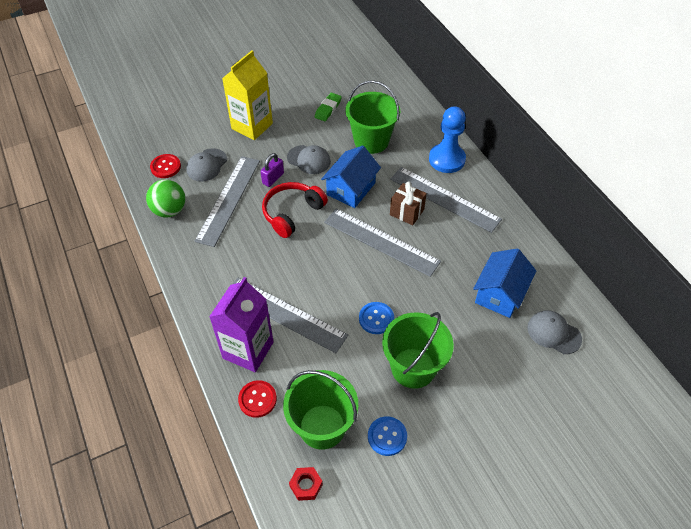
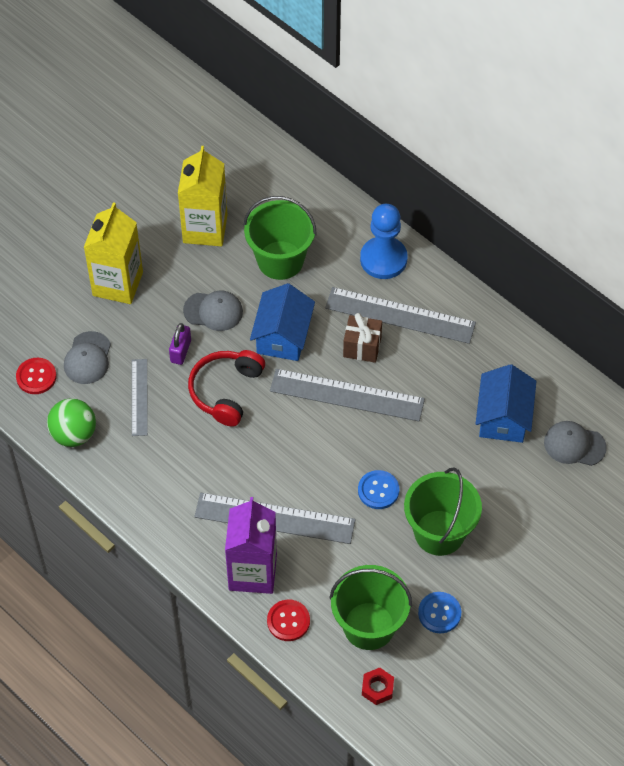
camera: 20 degrees left, 5 degrees up
grey ruler [195,156,260,247] -> grey ruler [132,359,148,436], size x0.58
green eraser [315,93,342,121] -> yellow carton [178,146,228,246]

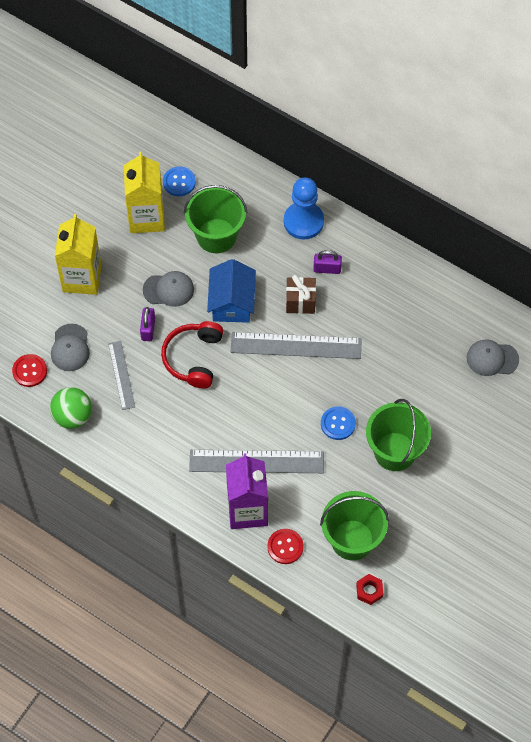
camera: 10 degrees left, 5 degrees up
grey ruler [325,287,476,344] -> purple padlock [313,250,342,274]
blue button [418,592,461,633] -> blue button moved to [163,166,196,196]
blue house [476,364,537,443] -> none

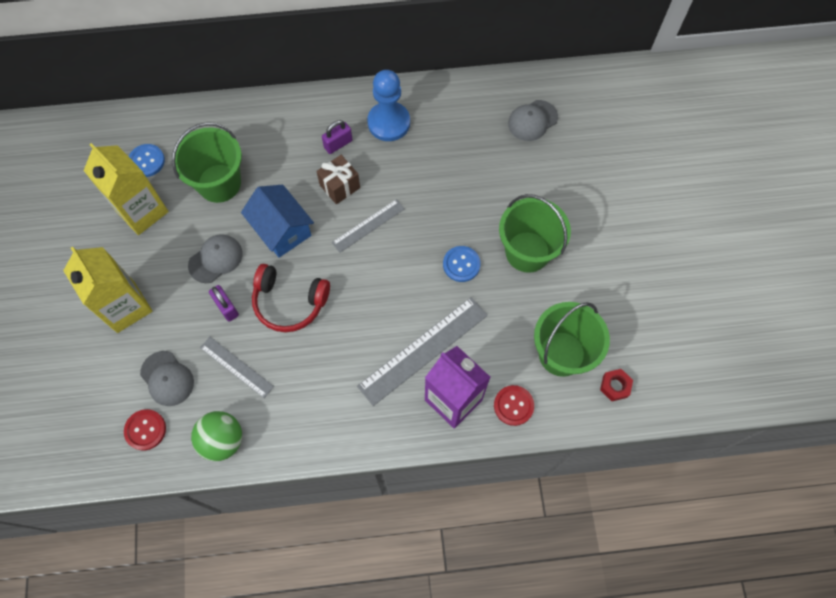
camera: 40 degrees left, 5 degrees up
red headphones [161,321,223,389] -> red headphones turned 45 degrees counterclockwise [252,264,330,332]
grey ruler [231,332,362,359] -> grey ruler [332,199,405,253], size x0.58
blue pawn [284,177,324,239] -> blue pawn moved to [367,70,410,141]

